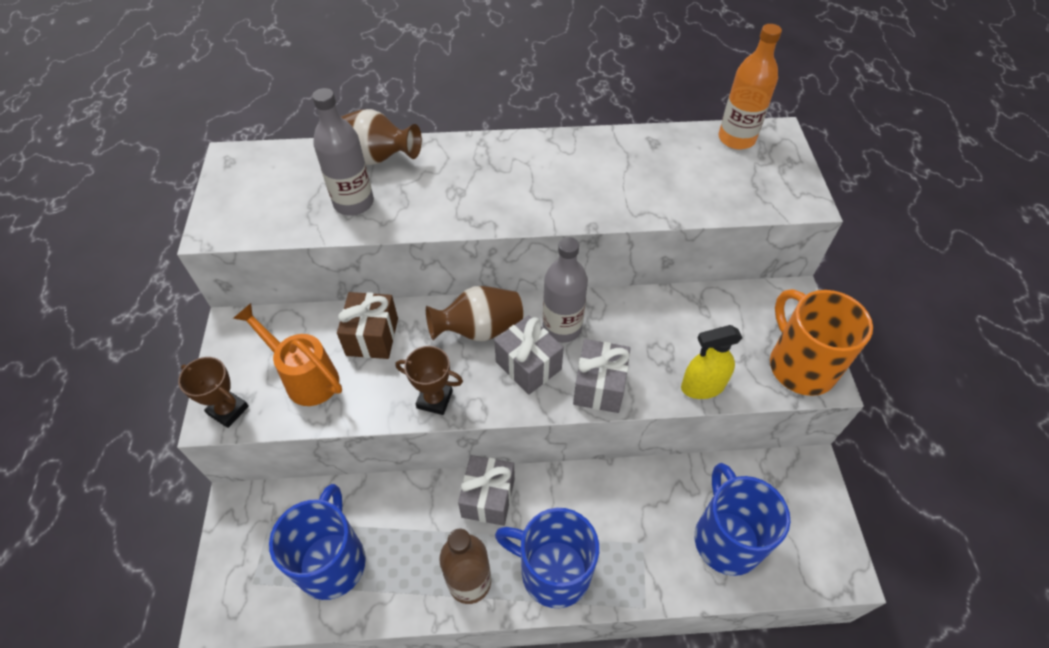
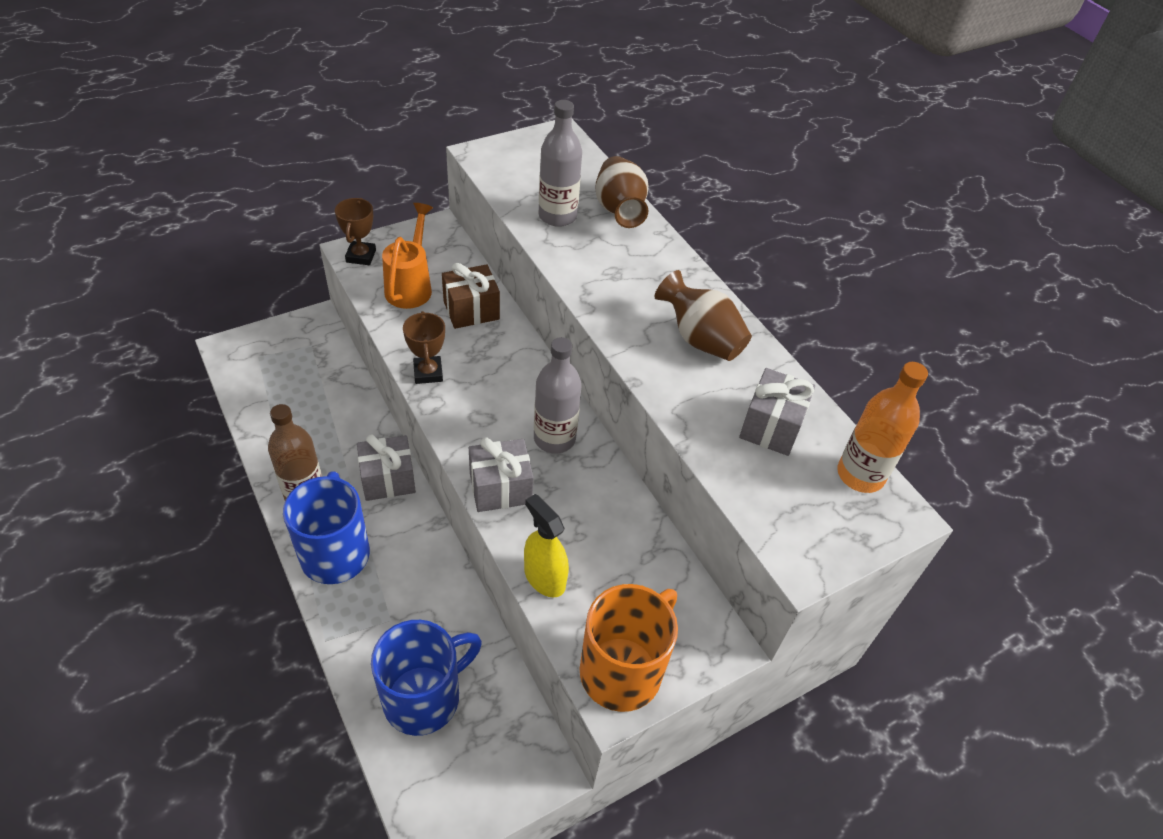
camera: 60 degrees right, 5 degrees down
blue mug [269,484,366,600] -> none
brown vase [426,286,523,341] -> brown vase moved to [654,270,752,361]
grey gift [494,315,564,395] -> grey gift moved to [739,368,815,456]

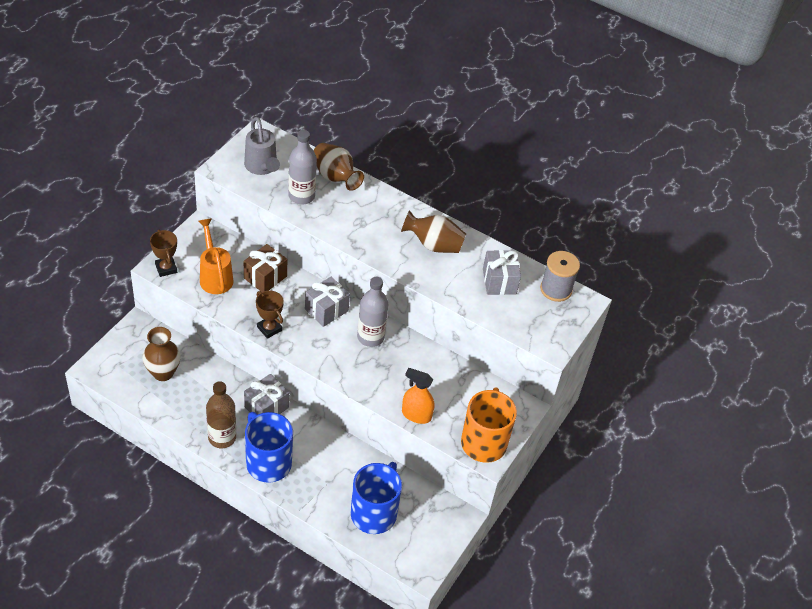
camera: 30 degrees left, 0 degrees up
grey gift [469,437,533,512] -> grey gift moved to [305,277,350,327]
yellow spray bottle [524,494,569,598] -> orange spray bottle [402,368,434,424]
orange bottle [837,362,928,493] -> grey spool [540,251,580,302]
none -> brown vase [142,327,181,381]
none -> grey watering can [244,117,280,175]

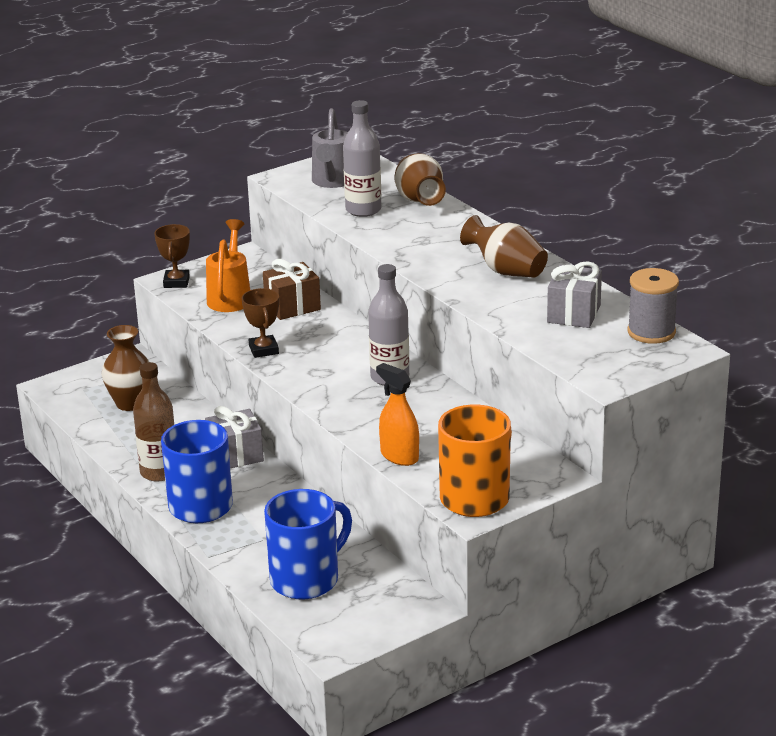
camera: 30 degrees right, 20 degrees down
grey gift [305,277,350,327] -> none

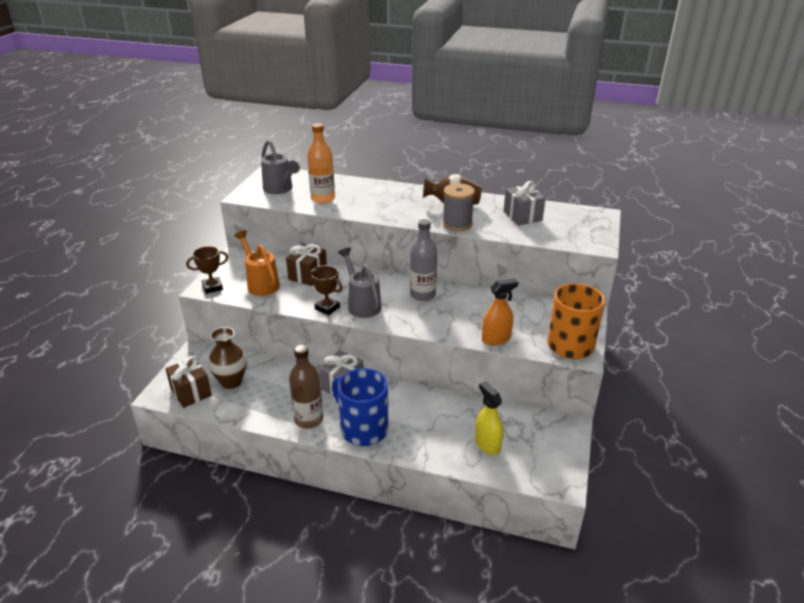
camera: 40 degrees left, 5 degrees up
brown trophy [154,224,190,288] -> brown trophy turned 75 degrees counterclockwise [186,246,228,294]
blue mug [264,489,352,599] -> yellow spray bottle [475,381,503,455]
grey bottle [343,100,381,217] -> orange bottle [307,123,335,204]
orange spray bottle [376,363,419,466] -> orange spray bottle turned 150 degrees clockwise [482,278,518,345]
brown vase [394,153,446,206] -> none
grey spool [628,268,679,344] -> grey spool moved to [442,183,475,231]
none -> brown gift [165,356,212,408]
none -> grey watering can [338,247,382,318]

